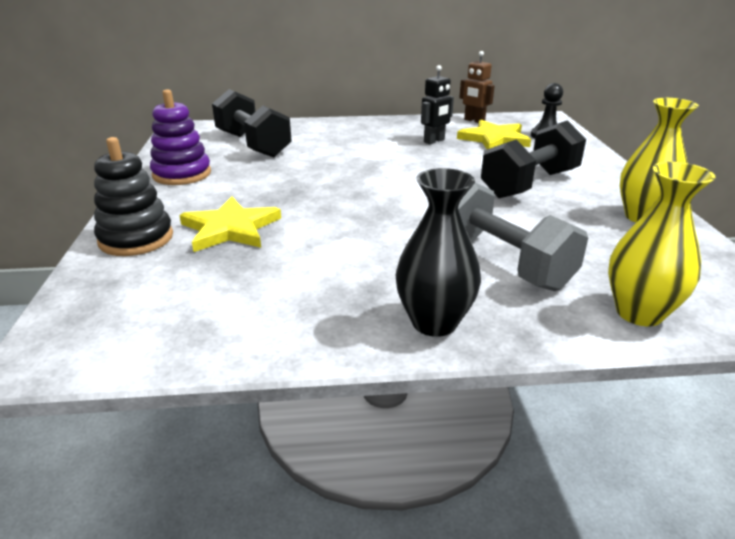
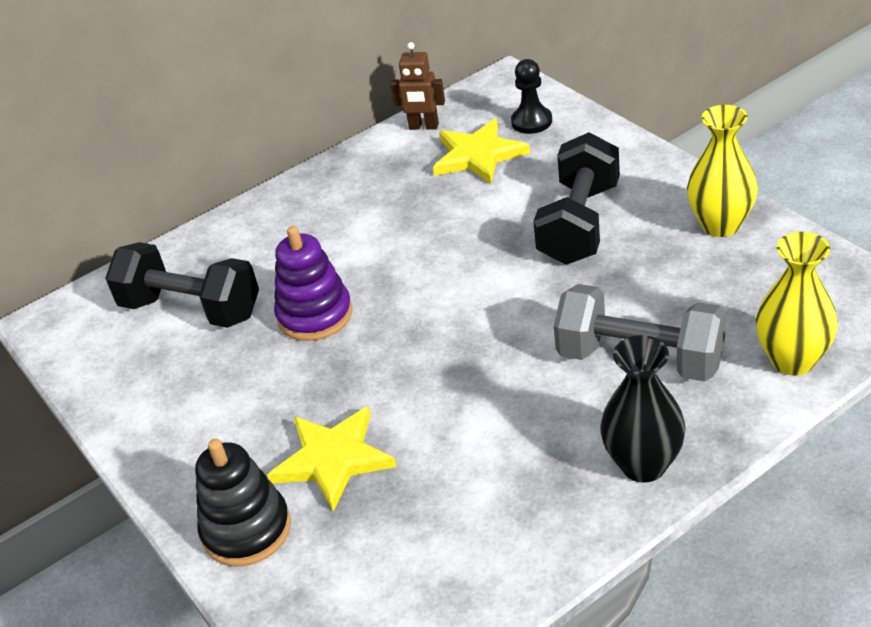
camera: 25 degrees left, 10 degrees up
purple stacking toy [150,89,211,185] -> purple stacking toy moved to [274,226,352,341]
black robot [421,65,454,144] -> none

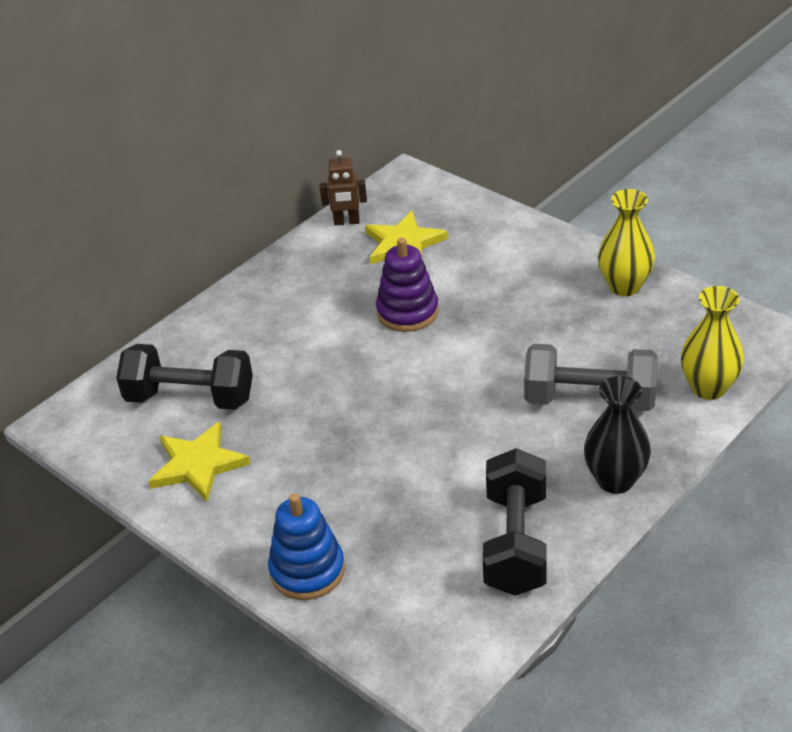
camera: 15 degrees left, 0 degrees up
black stacking toy [195,439,291,567] -> blue stacking toy [268,493,345,600]
yellow star [267,406,397,511] -> yellow star moved to [148,422,251,502]
purple stacking toy [274,226,352,341] -> purple stacking toy moved to [376,238,439,332]
black pawn [511,59,552,134] -> none
black dumbbell [533,132,620,265] -> black dumbbell moved to [483,448,547,596]

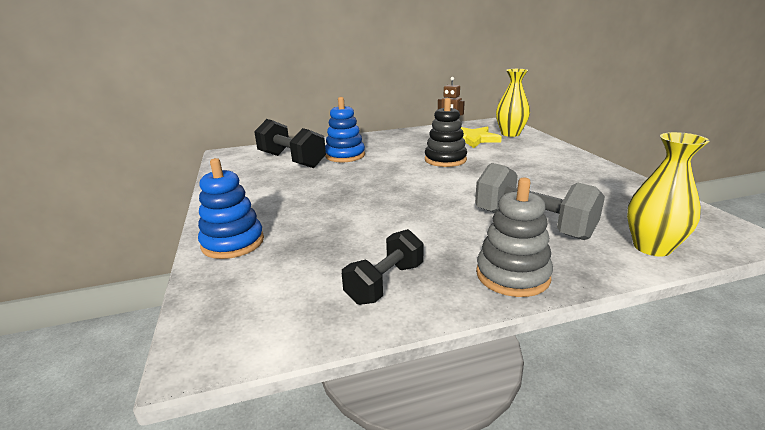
camera: 30 degrees right, 15 degrees down
yellow star [148,422,251,502] -> none
purple stacking toy [376,238,439,332] -> black stacking toy [425,98,467,167]
black dumbbell [483,448,547,596] -> black dumbbell [342,229,423,305], size x0.65
black vase [584,376,651,494] -> grey stacking toy [476,178,553,297]
yellow vase [598,189,655,296] -> yellow vase moved to [496,69,530,137]
none -> blue stacking toy [325,97,365,162]

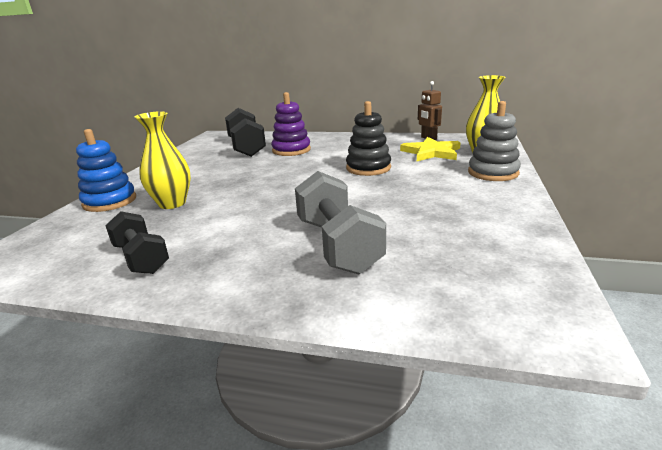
camera: 30 degrees right, 0 degrees up
blue stacking toy [325,97,365,162] -> purple stacking toy [271,92,311,156]
black dumbbell [342,229,423,305] -> black dumbbell turned 75 degrees clockwise [105,211,169,274]
grey stacking toy [476,178,553,297] -> grey stacking toy moved to [468,101,521,181]
yellow vase [627,132,709,257] -> yellow vase moved to [134,111,191,209]

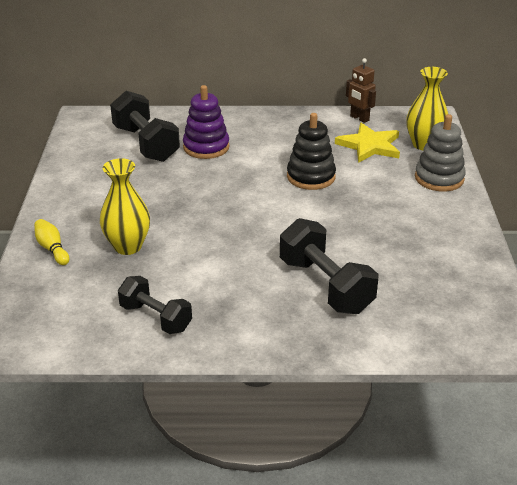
camera: 15 degrees left, 10 degrees up
blue stacking toy [76,129,136,212] -> yellow bowling pin [34,219,70,265]
grey dumbbell [295,171,386,275] -> black dumbbell [280,218,378,314]

